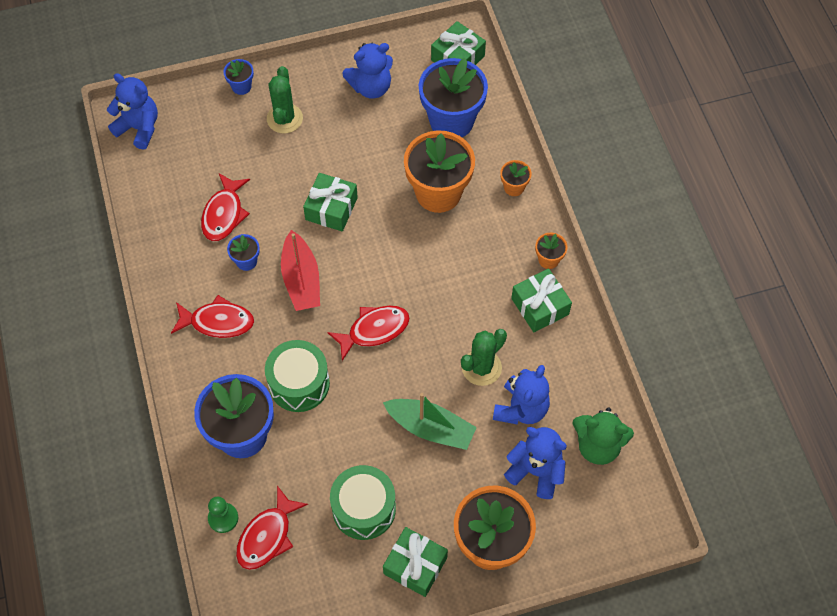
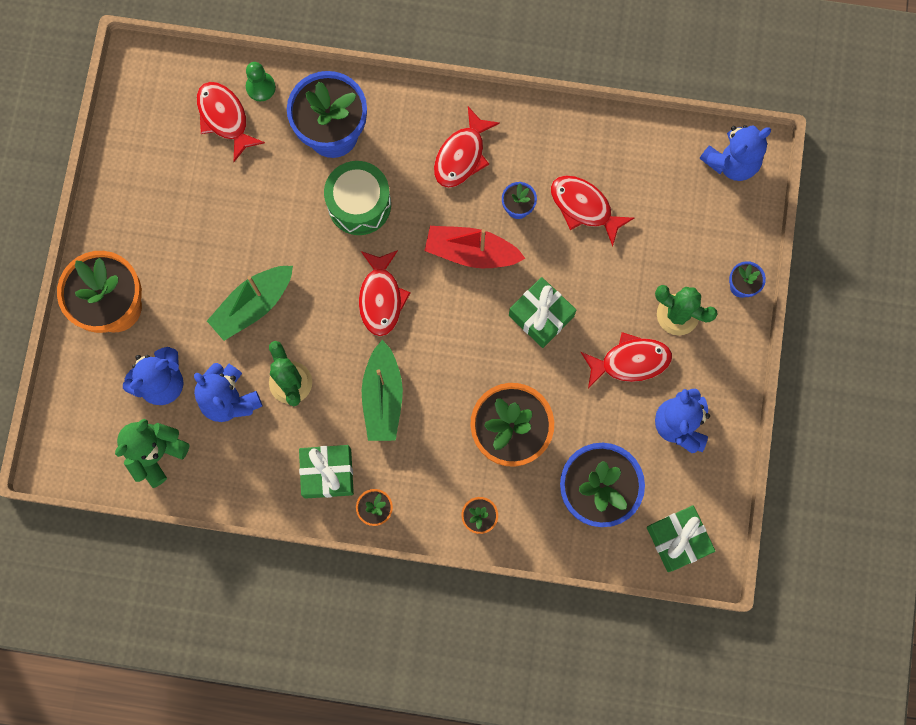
camera: 115 degrees right, 15 degrees up
green drum [330,465,396,540] -> none
green gift [383,527,448,597] -> none
none -> green boat [362,340,403,441]
none -> red fish [581,332,672,388]

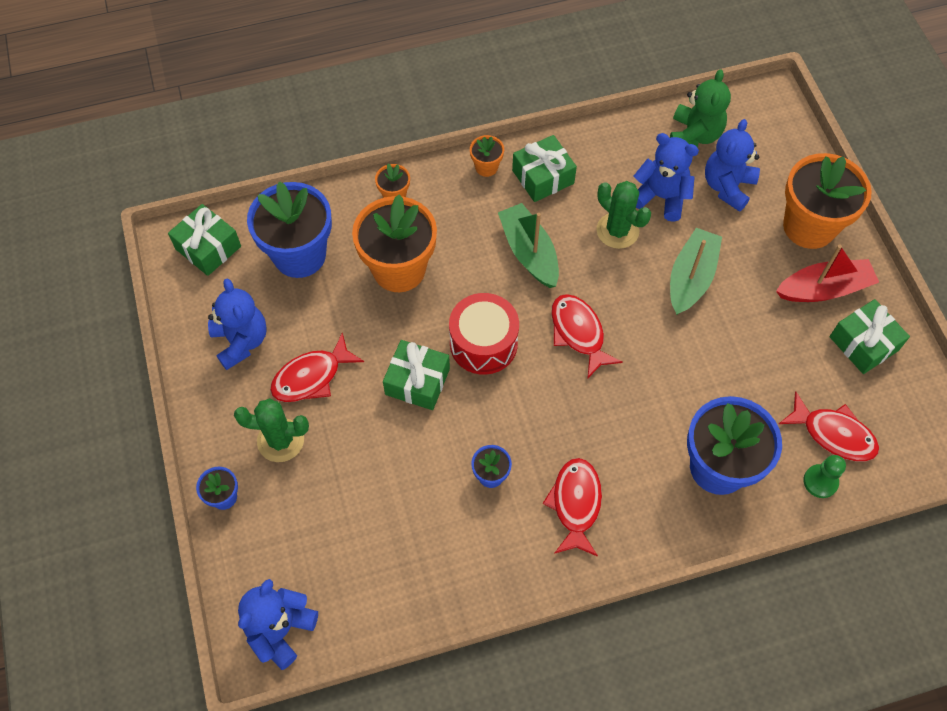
camera: 155 degrees right, 15 degrees down
green drum [324,161,391,235] -> none
red boat [424,226,526,268] -> red boat moved to [776,245,879,302]
red fish [551,176,634,247] -> none
none -> red drum [449,293,519,375]
none -> green gift [830,299,910,374]

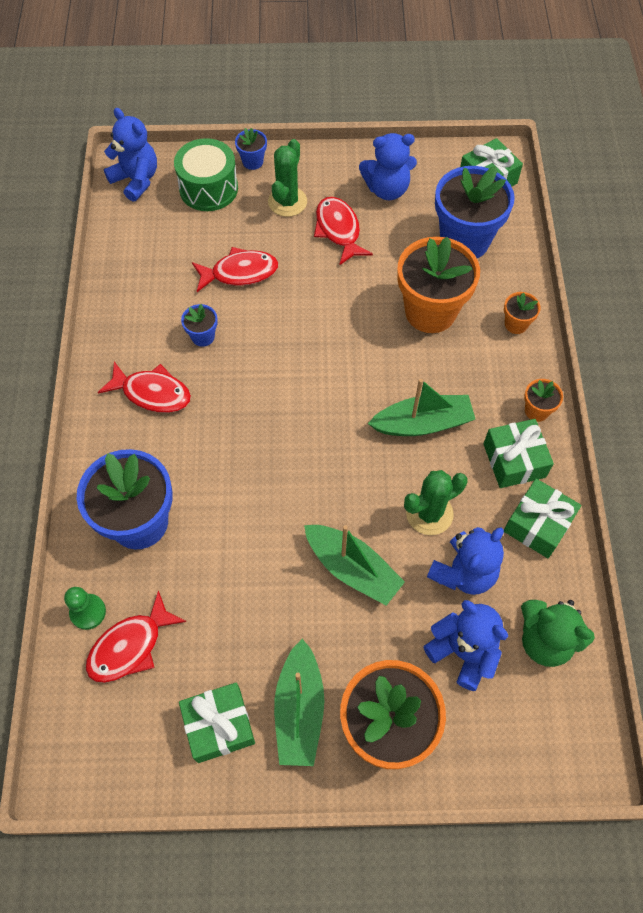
camera: 105 degrees right, 0 degrees up
green gift [383,340,450,410] -> green gift moved to [504,479,581,558]
red drum [449,293,519,375] -> none
red fish [551,294,622,379] -> red fish moved to [192,247,278,292]
red boat [776,245,879,302] -> green boat [274,639,324,766]
none -> green drum [174,138,238,211]

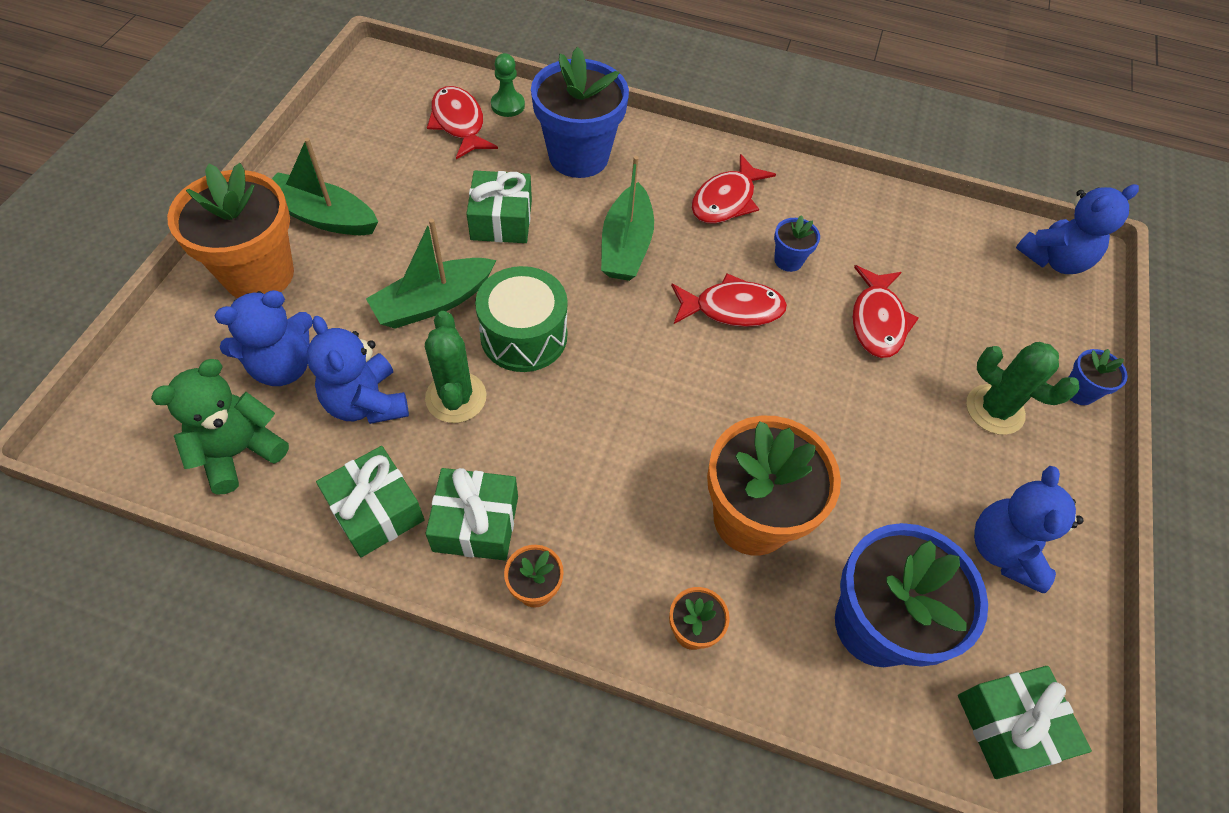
camera: 105 degrees right, 5 degrees down
green drum [174,138,238,211] -> green drum moved to [475,266,568,372]
green gift [179,682,255,763] -> green gift moved to [466,171,532,243]
red fish [314,197,373,265] -> red fish moved to [671,273,787,327]
green boat [368,379,475,436] -> green boat moved to [601,156,654,281]

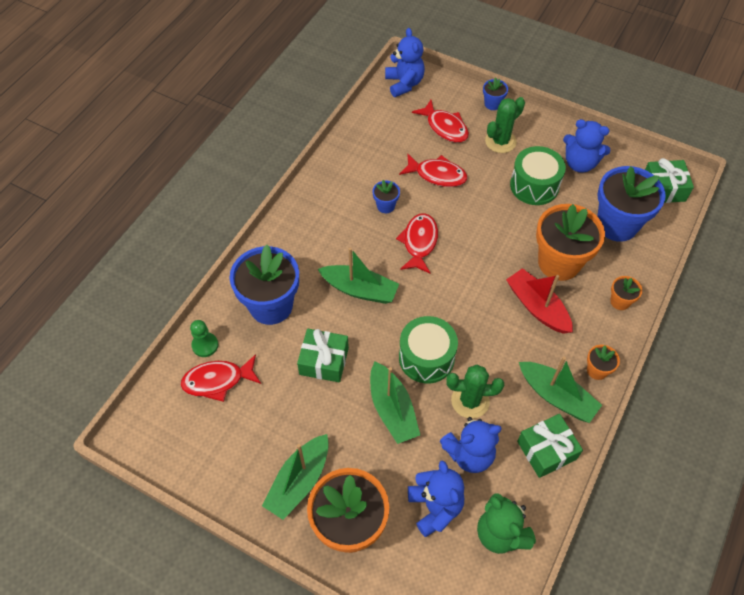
camera: 75 degrees left, 0 degrees up
green gift [426,468,518,560] -> green boat [519,357,602,423]
red fish [692,154,776,224] -> red fish moved to [412,100,469,143]
none -> red boat [506,268,573,334]
none -> green drum [510,146,566,205]

